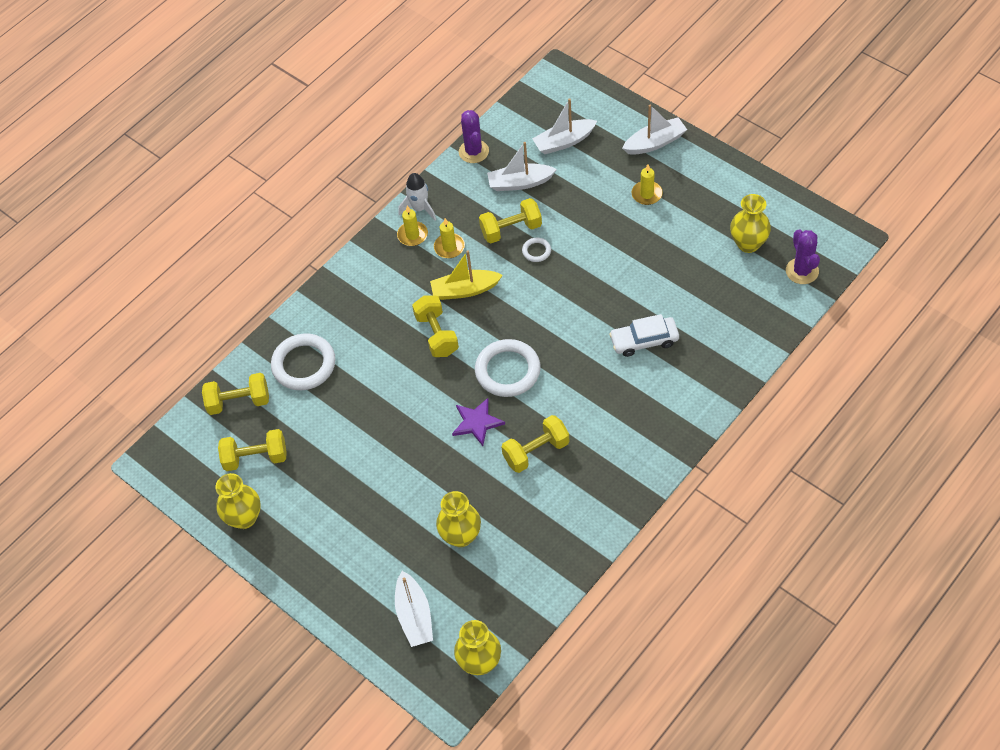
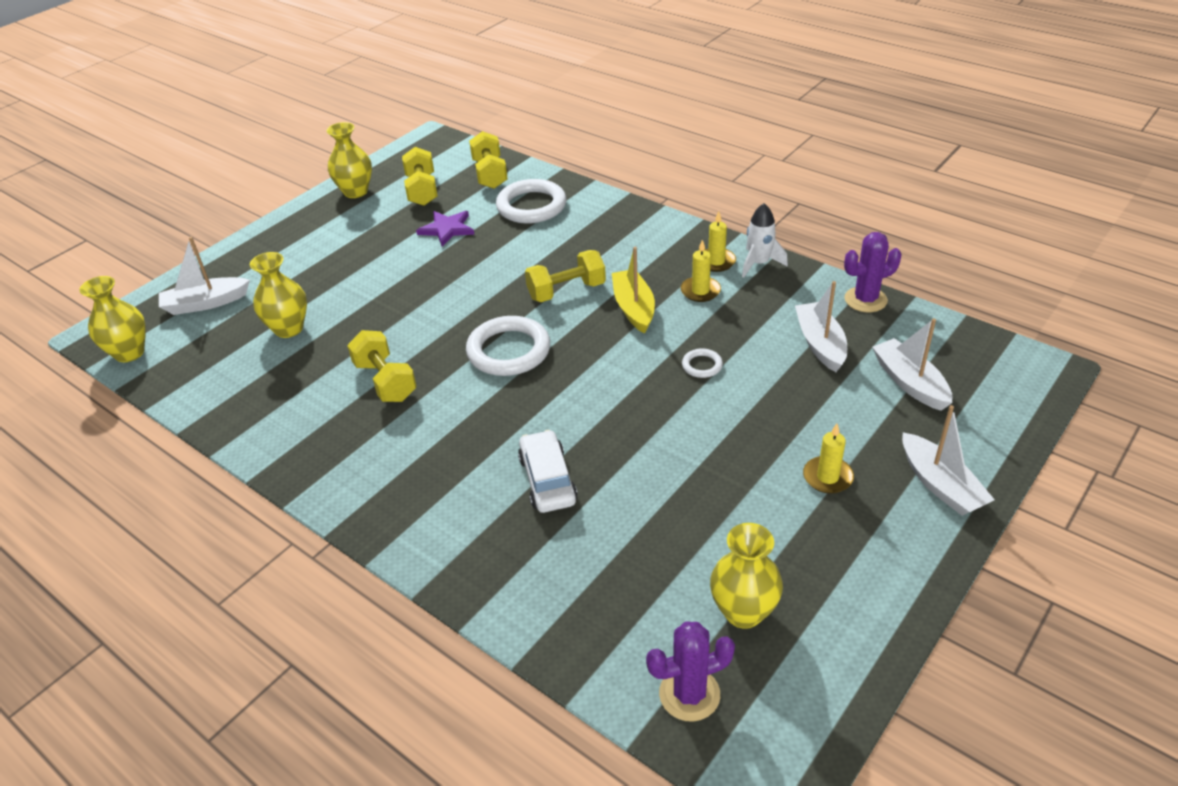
camera: 85 degrees right, 15 degrees down
purple star [452,398,505,446] -> purple star moved to [416,211,475,246]
yellow dumbbell [479,198,542,243] -> none

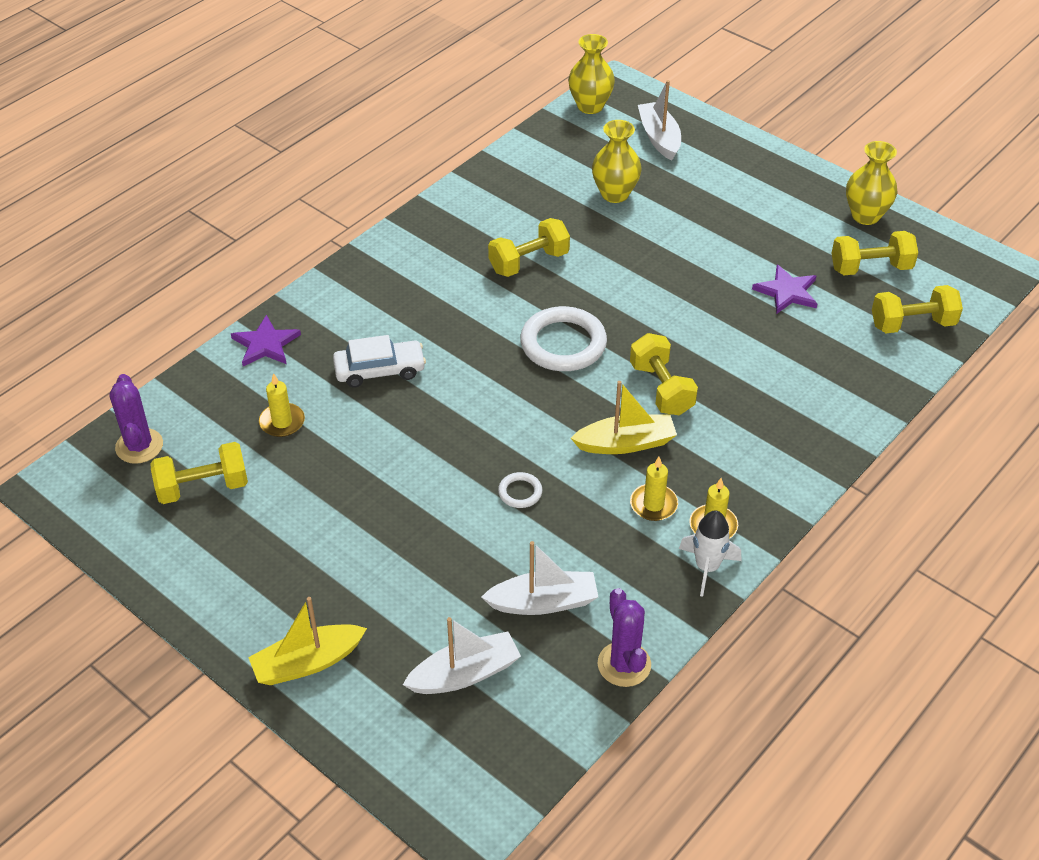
camera: 90 degrees right, 5 degrees up
white ring [496,179,566,224] -> none
yellow vase [710,523,783,629] -> yellow dumbbell [151,442,248,504]
yellow candle [803,424,854,494] -> yellow candle moved to [259,373,305,437]
white boat [902,405,995,516] -> yellow boat [248,597,367,685]
none -> purple star [231,315,301,366]

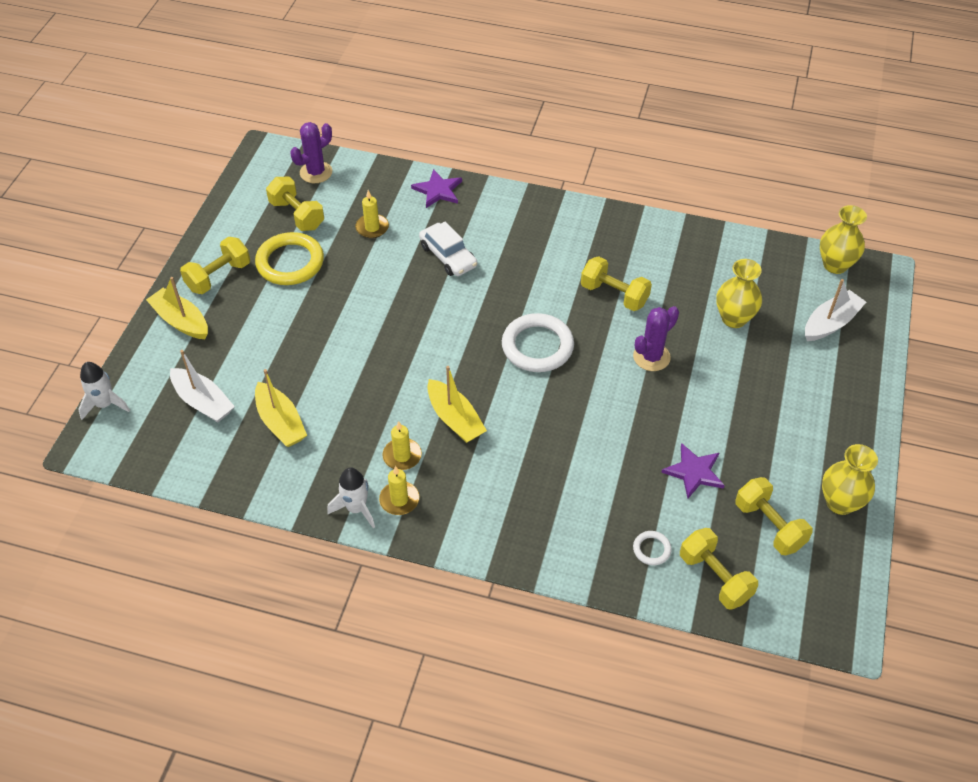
camera: 65 degrees right, 5 degrees up
white boat [481,541,598,615] -> yellow boat [255,369,307,447]
white ring [498,472,542,508] -> white ring moved to [633,531,672,565]
purple cactus [598,588,651,687] -> purple cactus moved to [633,306,679,371]
yellow dumbbell [630,333,698,415] -> yellow dumbbell moved to [180,237,250,294]
none -> white rocket [78,362,130,420]
none -> yellow ring [255,232,324,285]

